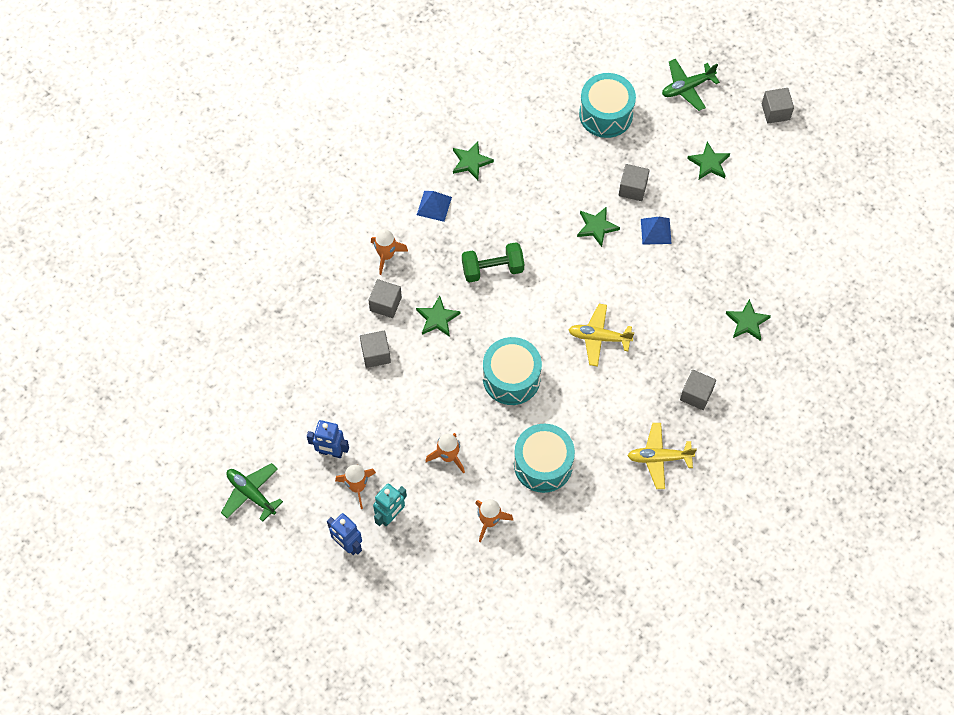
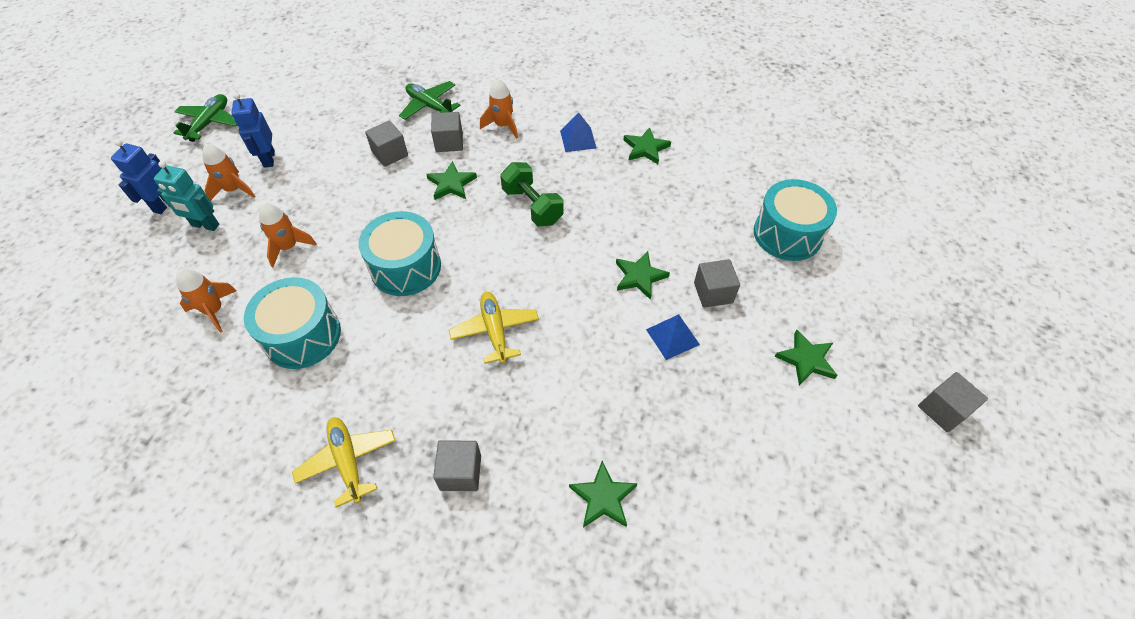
camera: 65 degrees right, 10 degrees down
green plane [662,59,720,111] -> green plane moved to [399,81,461,120]

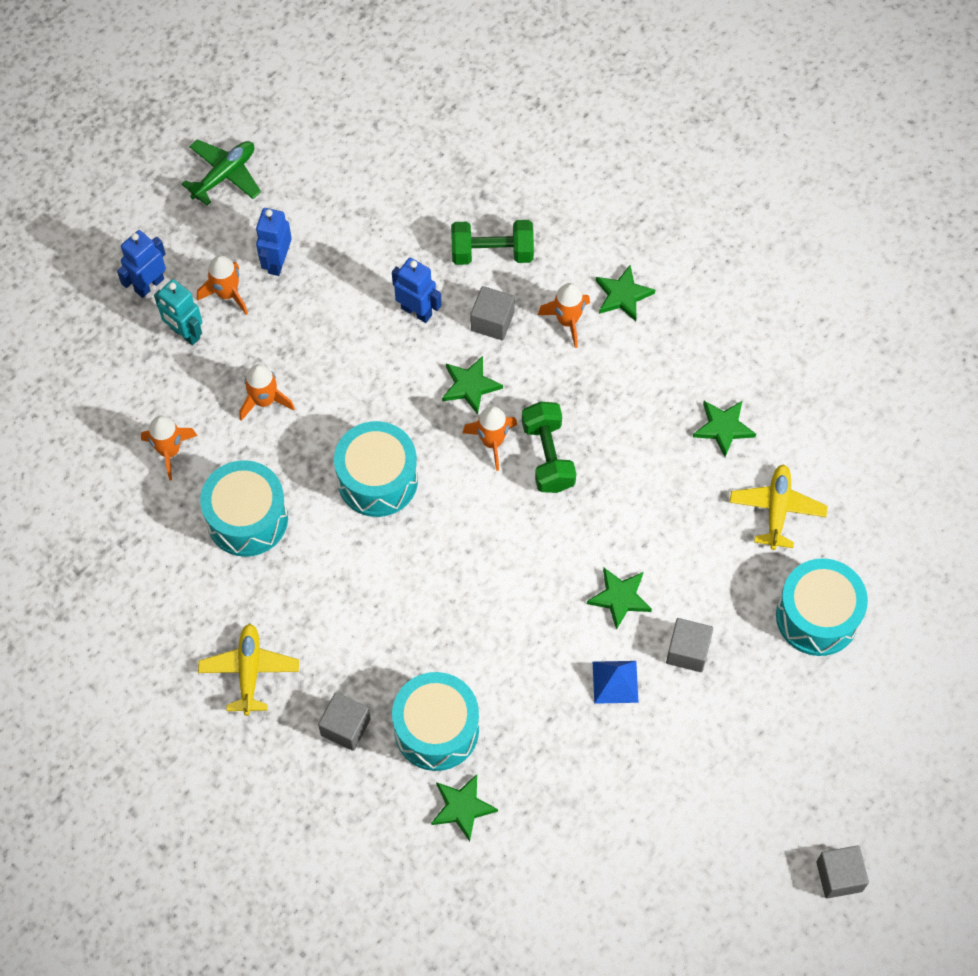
camera: 25 degrees right, 10 degrees up
grey cube [365,121,408,167] -> blue robot [392,258,442,323]
green plane [399,81,461,120] -> green dumbbell [451,220,534,265]
yellow plane [449,292,539,364] -> yellow plane moved to [729,464,828,550]
blue pyramid [560,113,596,152] -> none
green star [775,330,838,385] -> green star moved to [596,265,655,321]
none -> turquoise drum [392,672,479,771]
none -> orange rocket [462,406,518,471]

